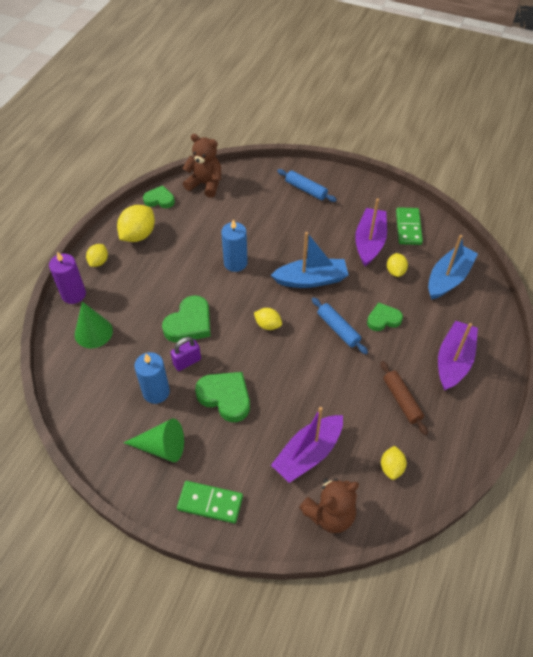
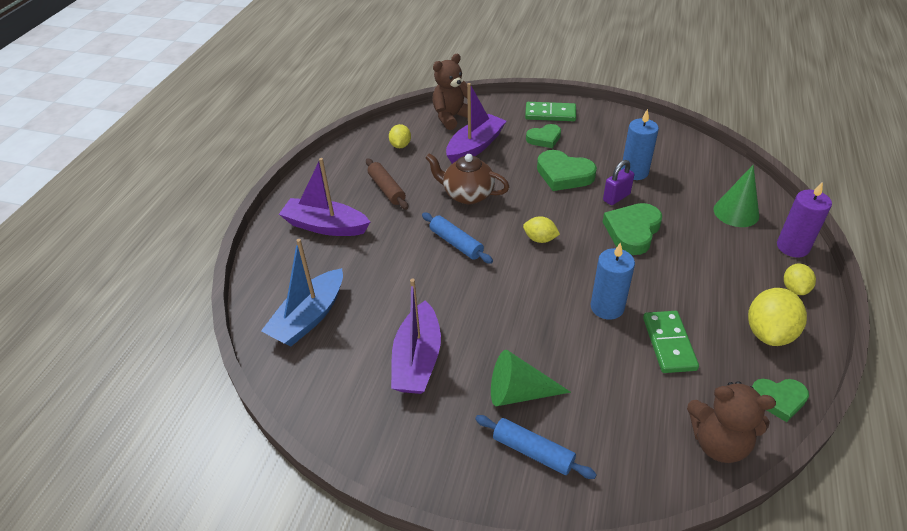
camera: 175 degrees right, 10 degrees down
green cone [124,418,184,462] -> green cone moved to [491,350,571,406]
blue boat [271,232,349,288] -> none
green heart [367,302,403,331] -> green heart moved to [526,124,561,148]
yellow lemon [387,253,408,277] -> none
green domino [396,207,423,245] -> green domino moved to [643,311,699,373]
purple boat [438,321,478,391] -> purple boat turned 90 degrees clockwise [279,158,370,236]
none -> brown teapot [426,153,509,204]

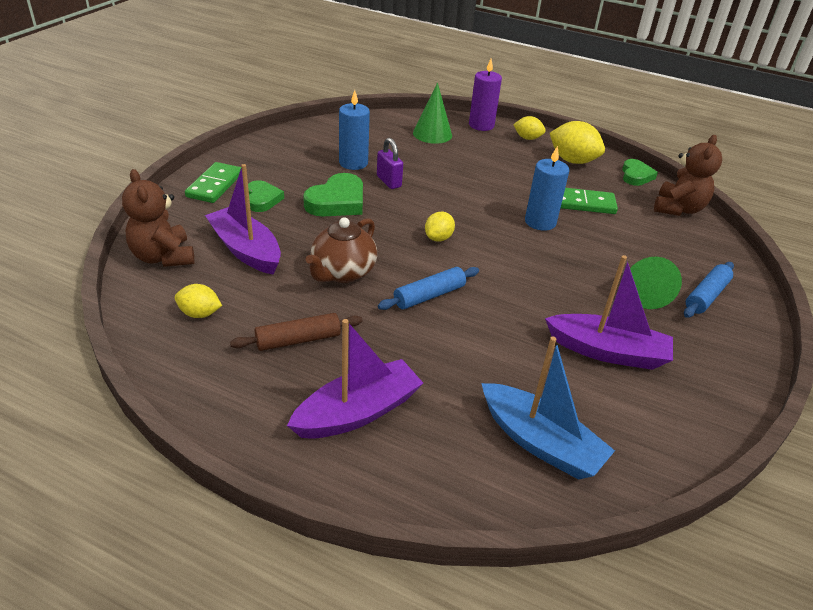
camera: 85 degrees left, 5 degrees down
purple boat [279,158,370,236] -> purple boat turned 150 degrees counterclockwise [287,319,423,439]
green heart [603,203,662,255] -> none

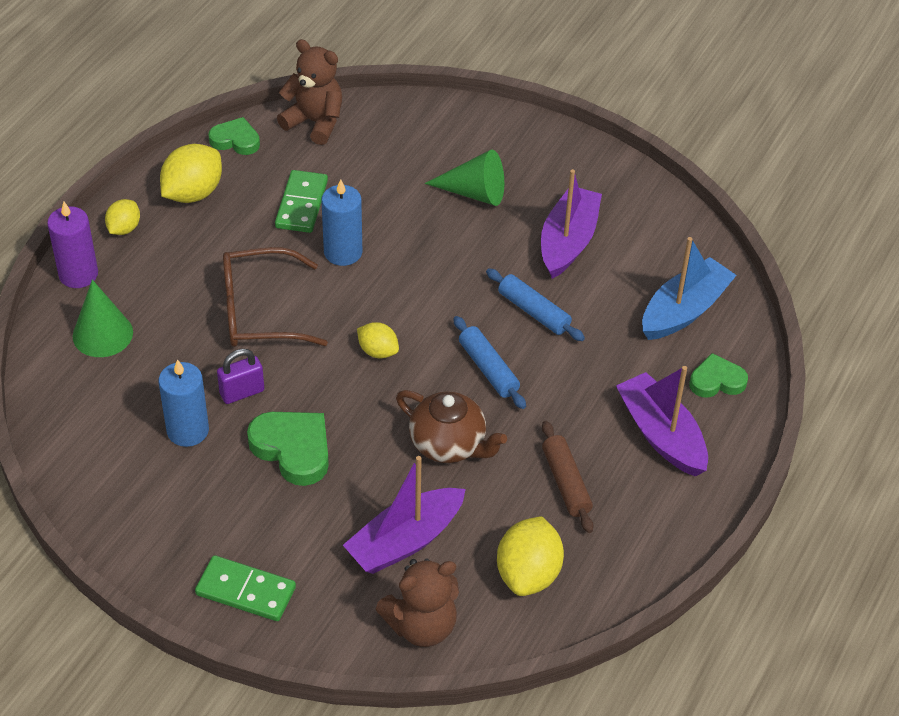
camera: 85 degrees left, 10 degrees up
yellow lemon [175,284,222,318] -> yellow lemon [497,516,564,596], size x1.71
green heart [248,180,284,212] -> green heart moved to [689,353,748,398]
blue rolling pin [684,262,734,318] -> blue rolling pin moved to [486,268,585,341]
none -> brown glasses [223,247,328,347]

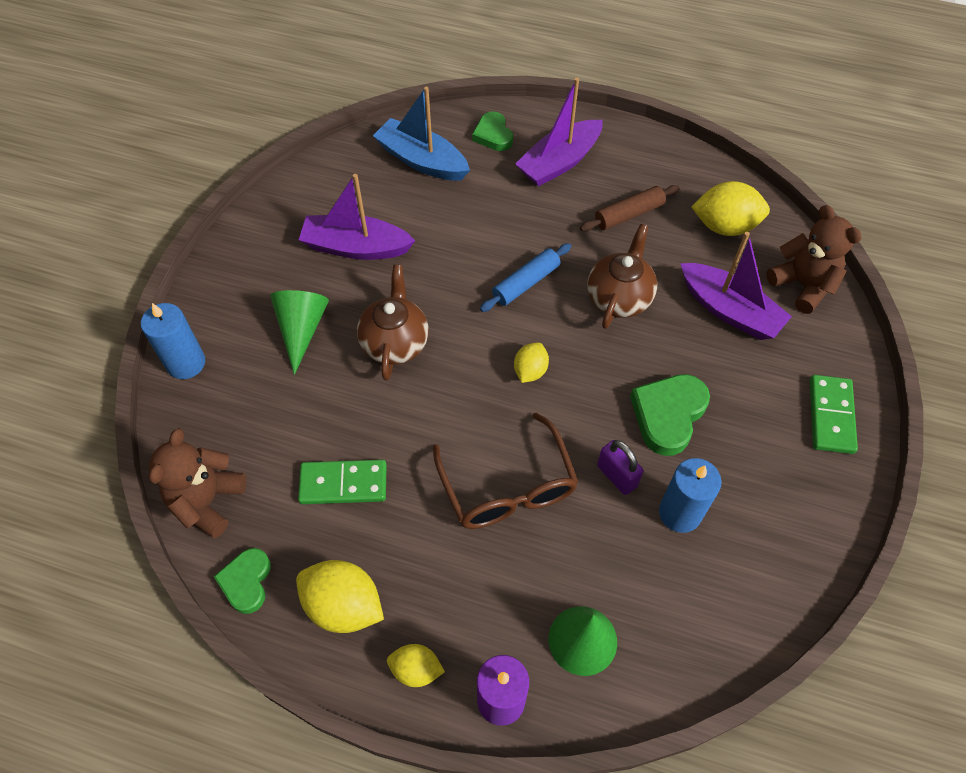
camera: 100 degrees left, 10 degrees up
blue candle [322,179,362,266] -> blue candle moved to [141,303,205,379]
blue rolling pin [486,268,585,341] -> none
none -> brown teapot [357,265,429,380]

